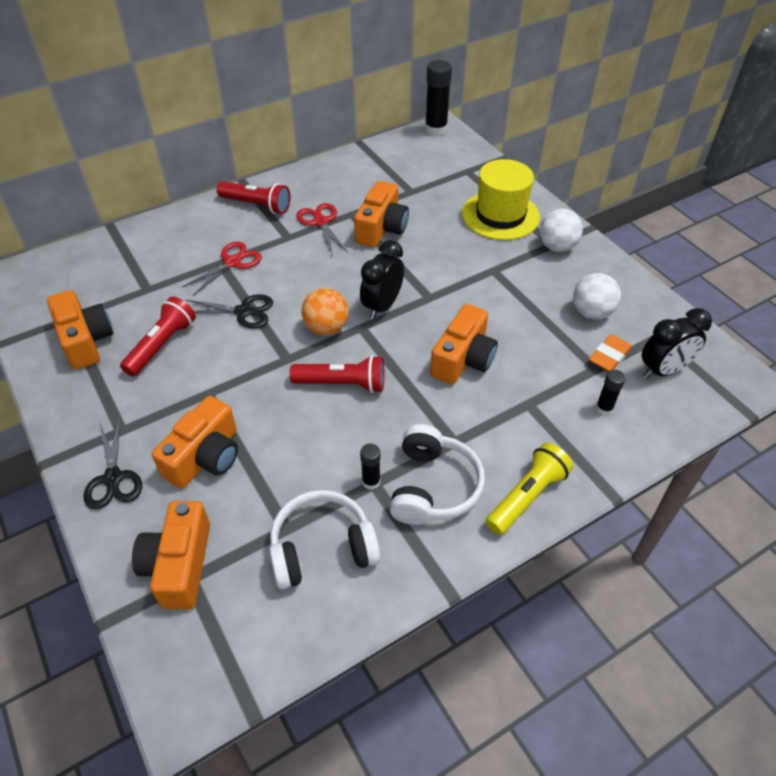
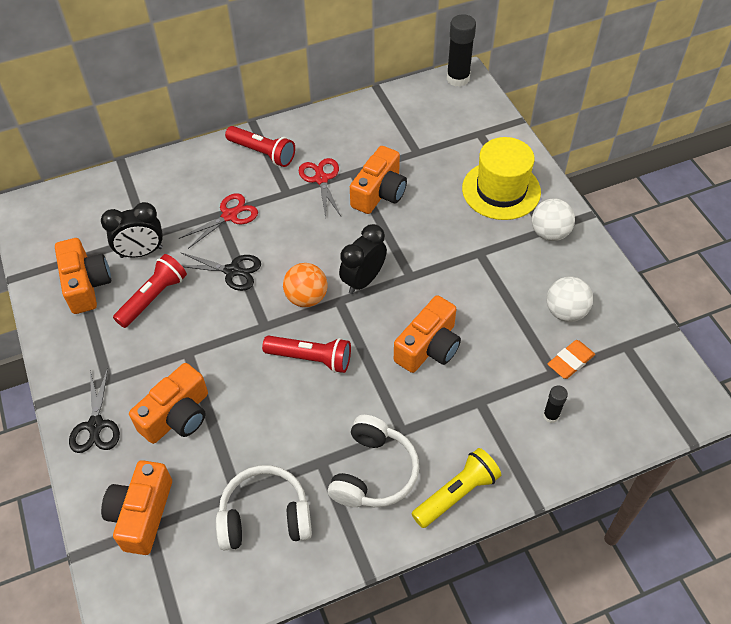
camera: 10 degrees right, 5 degrees up
black glue stick [360,444,380,490] -> none
black clock [642,308,712,379] -> black clock moved to [101,202,163,258]

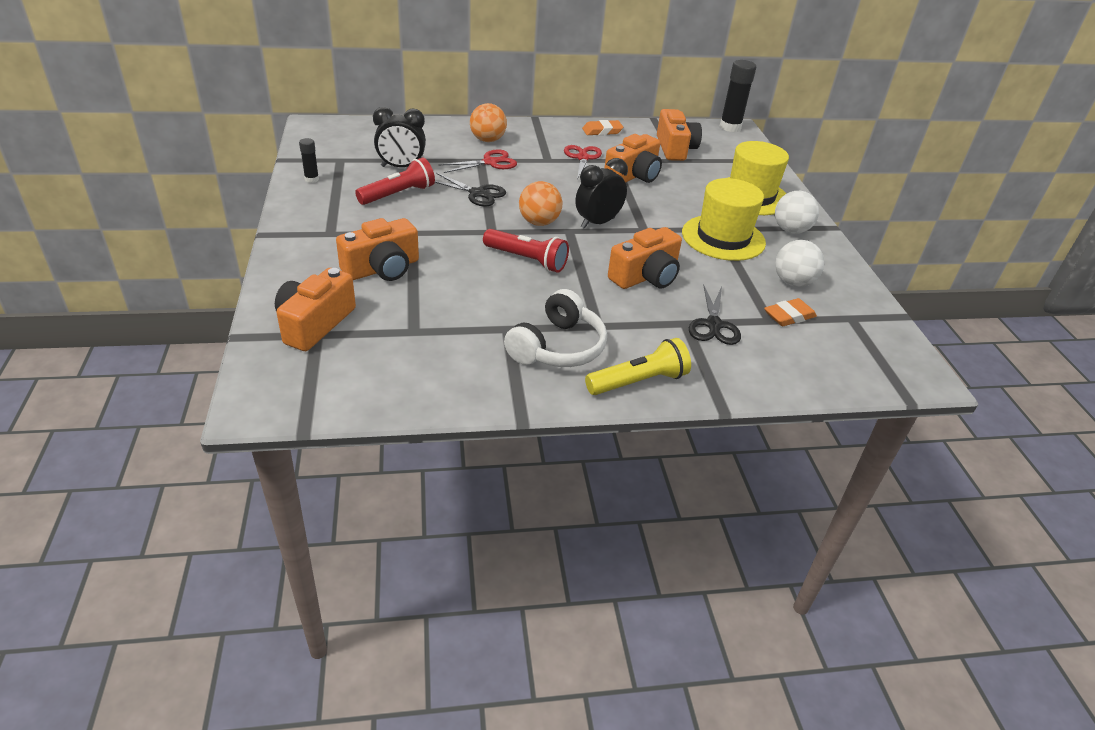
camera: 10 degrees right, 15 degrees down
orange camera [55,238,111,314] -> orange camera moved to [657,109,702,161]
black scissors [69,368,120,453] -> black scissors moved to [689,284,741,345]
white headphones [216,465,312,551] -> none
red flashlight [225,126,295,167] -> none
black glue stick [543,386,568,423] -> black glue stick moved to [299,138,319,183]
none -> orange ball [470,103,507,142]
none -> orange eraser [582,120,623,135]
none -> yellow hat [682,178,766,261]

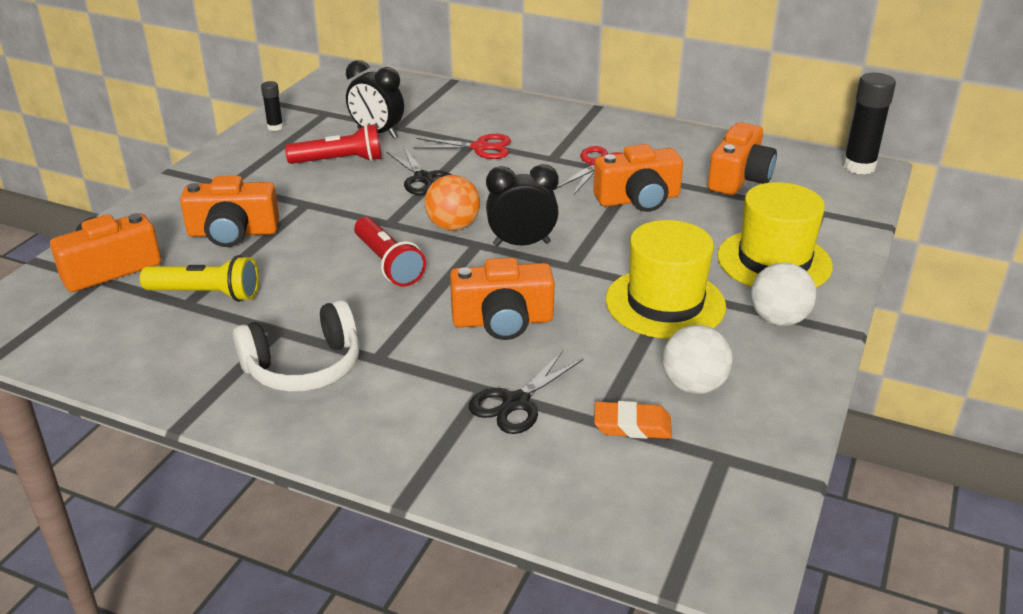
camera: 35 degrees right, 5 degrees down
orange ball [470,103,507,142] -> none
orange eraser [582,120,623,135] -> none
yellow flashlight [585,338,691,395] -> yellow flashlight moved to [140,255,259,302]

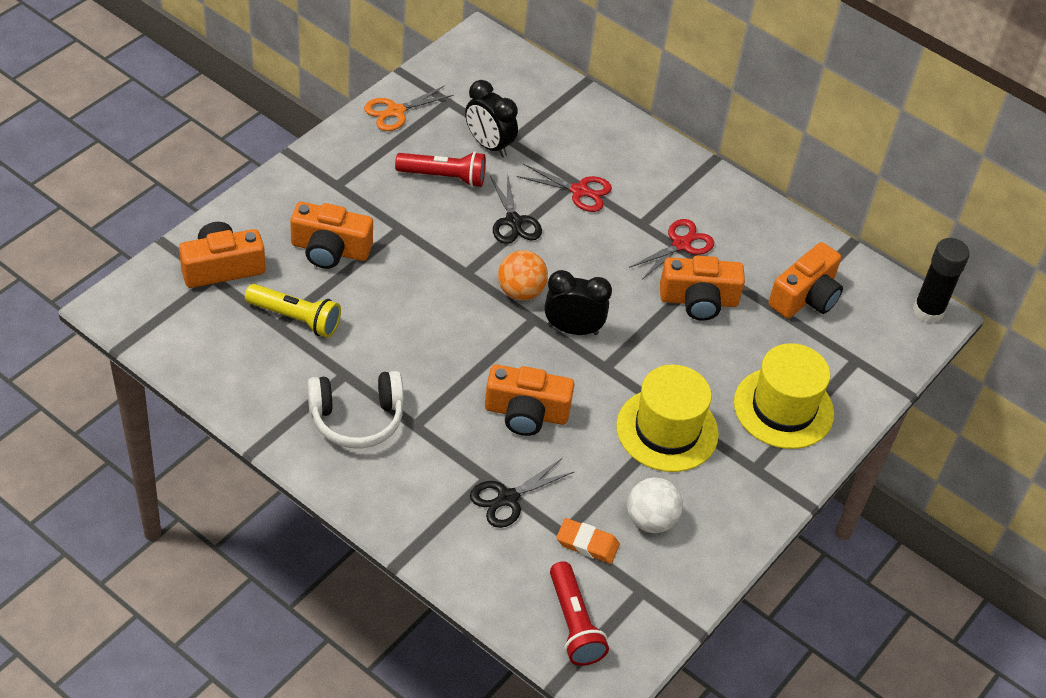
camera: 10 degrees right, 15 degrees up
black glue stick [261,81,283,131] -> orange scissors [364,85,454,131]
red flashlight [354,217,426,286] -> red flashlight moved to [550,561,609,666]
white ball [751,263,816,326] -> none

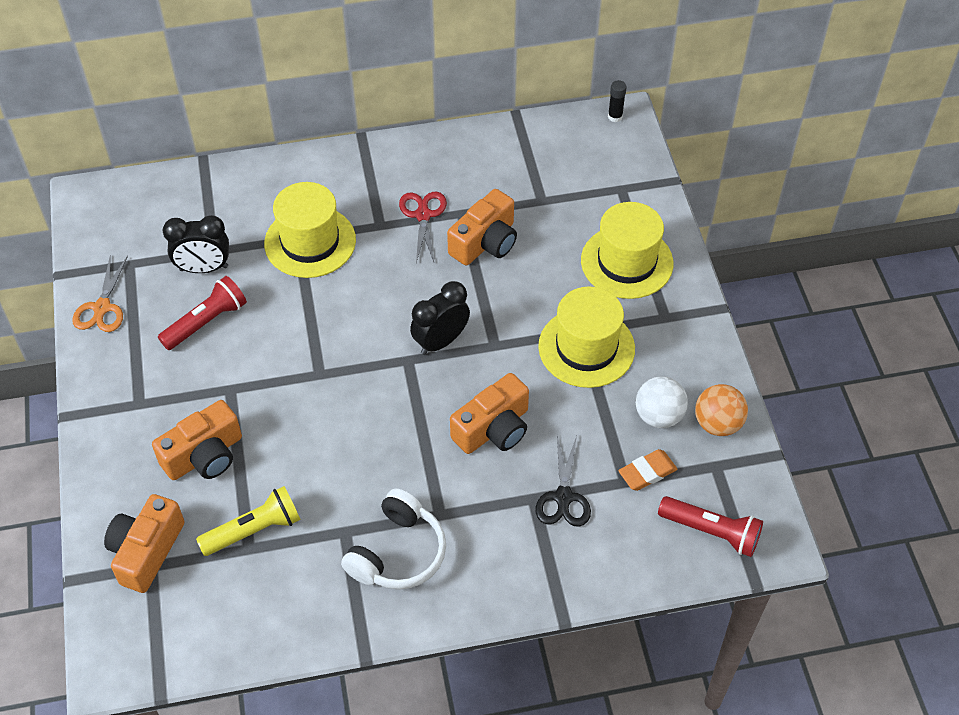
camera: 45 degrees left, 5 degrees up
black scissors [490,173,542,244] -> none
orange ball [498,250,548,301] -> orange ball moved to [695,384,748,436]
red scissors [517,164,612,212] -> yellow hat [264,182,356,278]
orange camera [769,242,843,318] -> none
black glue stick [913,238,970,323] -> black glue stick [608,80,627,122], size x0.53

